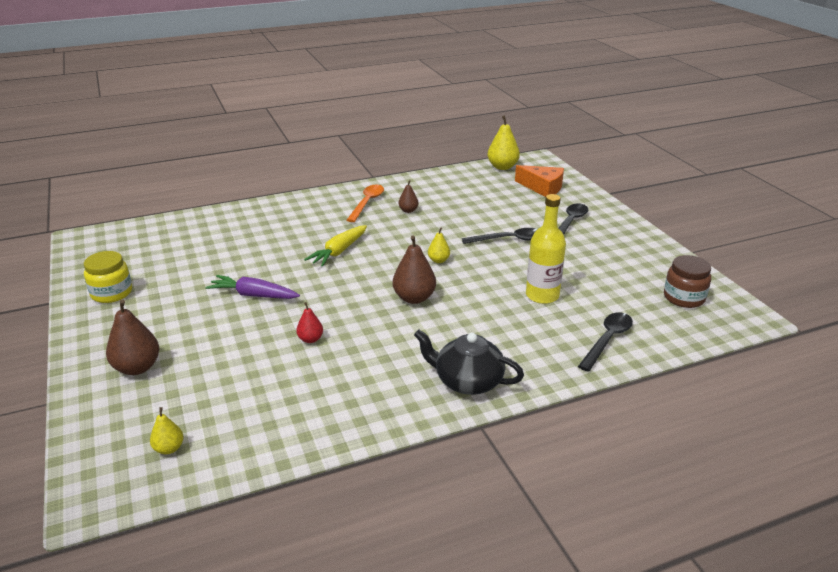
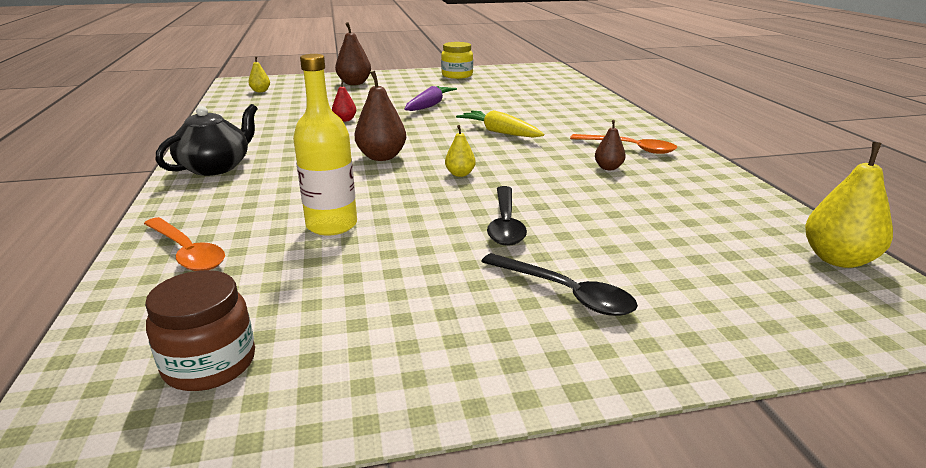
camera: 100 degrees right, 5 degrees down
orange cheese [515,165,564,197] -> none
black spoon [578,312,633,372] -> orange spoon [144,217,225,271]

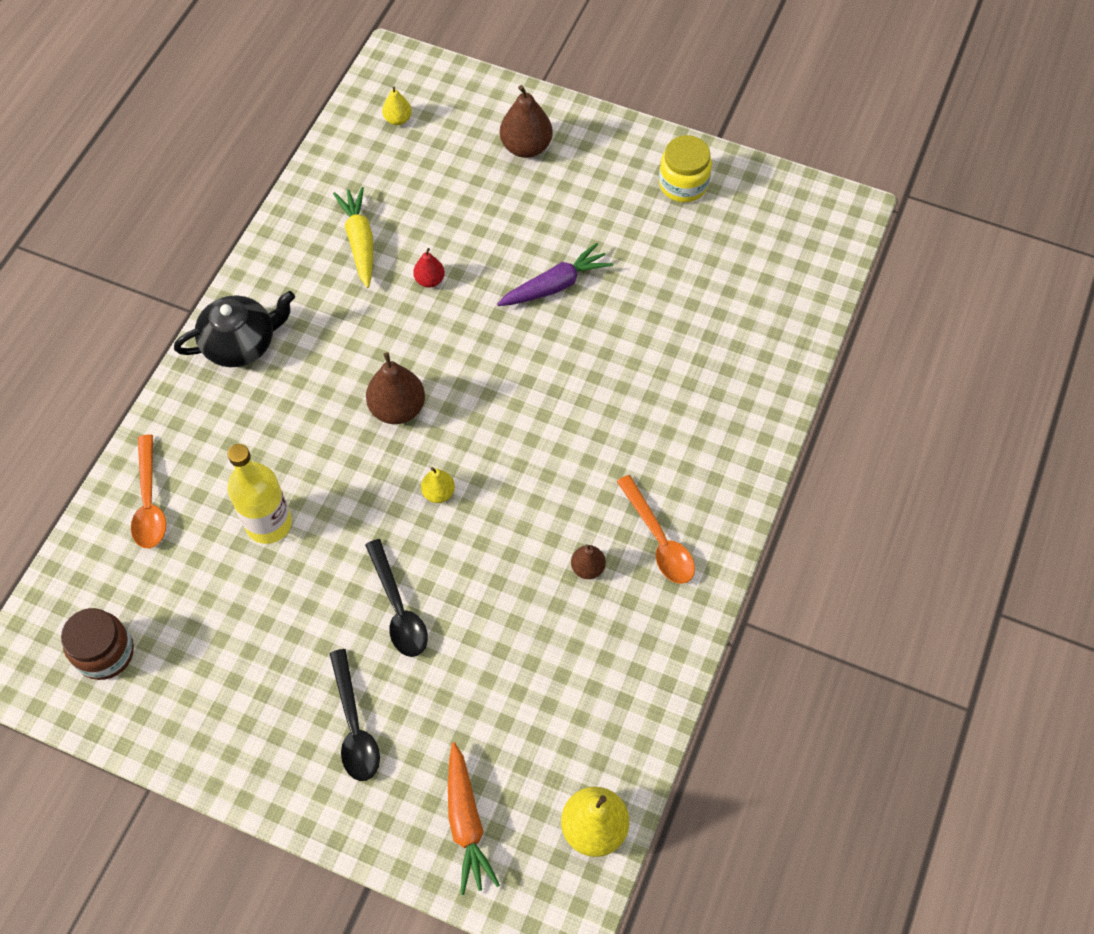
camera: 35 degrees right, 35 degrees up
yellow carrot [456,110,544,138] -> yellow carrot moved to [333,187,373,288]
black spoon [487,186,527,246] -> black spoon turned 60 degrees counterclockwise [365,539,428,657]
none -> orange carrot [448,742,500,895]

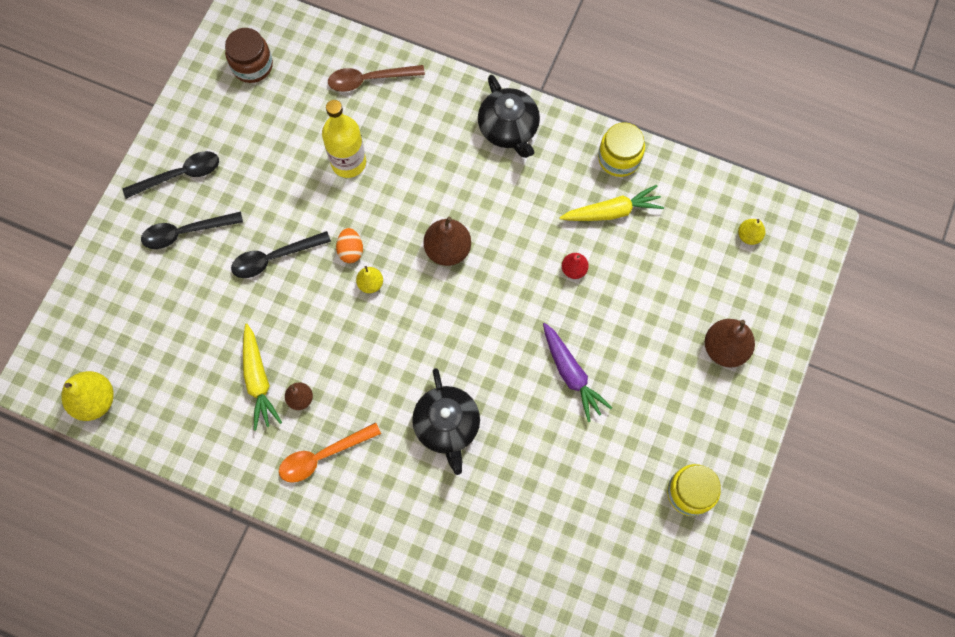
camera: 90 degrees right, 10 degrees up
orange spoon [131,434,166,548] -> brown spoon [328,65,425,92]
orange carrot [448,742,500,895] -> none
none -> black spoon [122,151,219,199]
none -> yellow carrot [243,324,282,430]
none -> orange egg [336,228,363,263]
none -> black teapot [412,368,480,475]
none -> yellow jar [598,122,645,177]

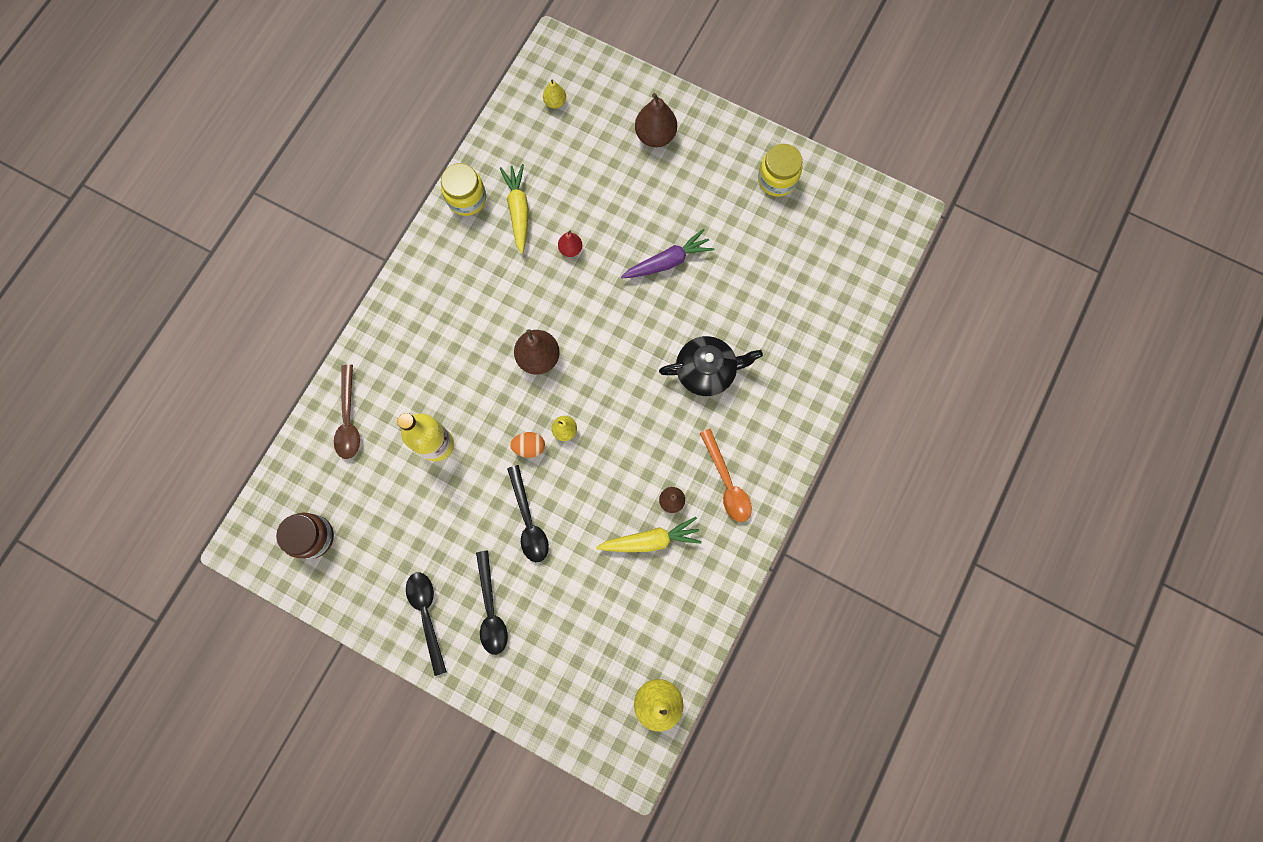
camera: 85 degrees left, 5 degrees up
black teapot [478,75,540,158] -> none

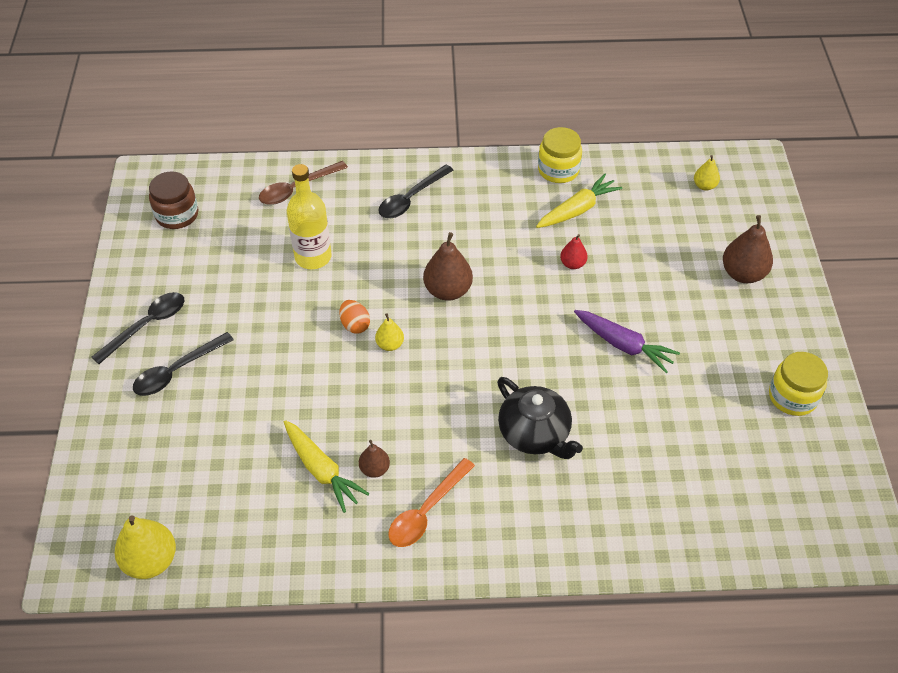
camera: 60 degrees right, 25 degrees down
black spoon [507,465,549,562] -> black spoon moved to [378,165,453,218]

